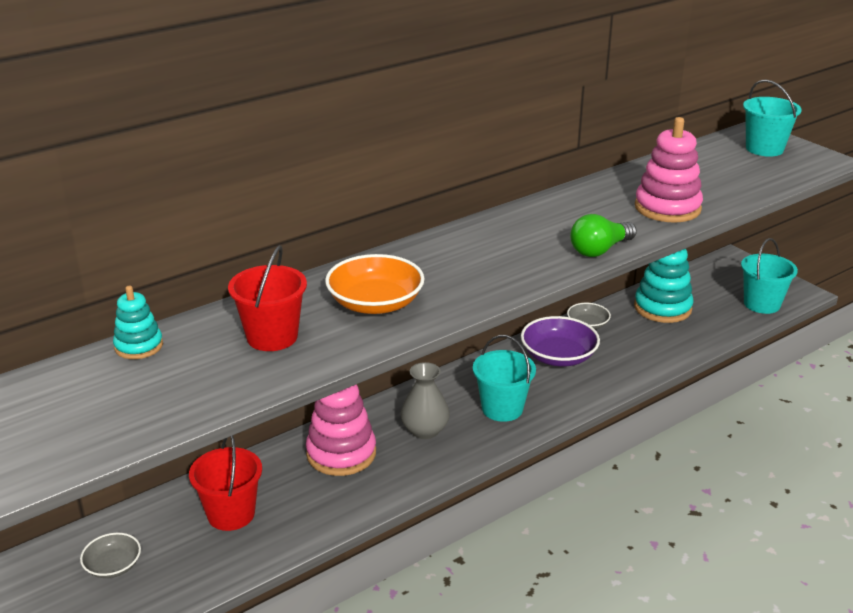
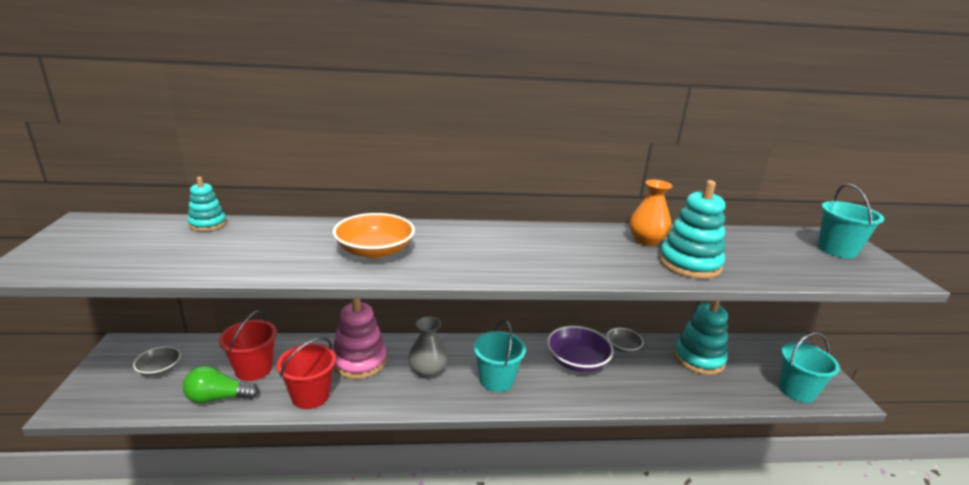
camera: 30 degrees right, 5 degrees down
red bucket [228,245,307,351] -> red bucket moved to [277,337,336,409]
green light bulb [570,214,637,257] -> green light bulb moved to [183,366,259,403]
pink stacking toy [635,117,703,223] -> turquoise stacking toy [659,180,725,279]
none -> orange vase [629,180,673,246]

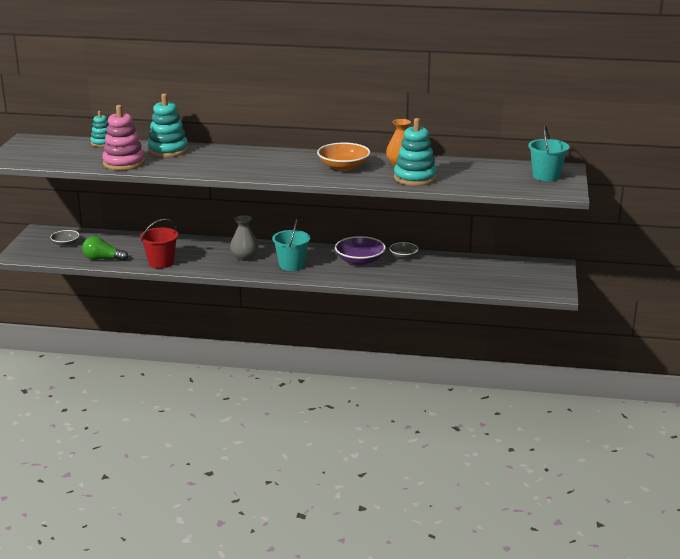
camera: 15 degrees right, 0 degrees up
red bucket [219,310,277,381] -> none
orange bowl [333,213,415,258] -> orange bowl moved to [317,142,371,171]
pink stacking toy [333,299,387,379] -> pink stacking toy moved to [102,105,145,170]
turquoise stacking toy [673,301,728,375] -> turquoise stacking toy moved to [147,93,188,157]
turquoise bucket [779,332,840,403] -> none

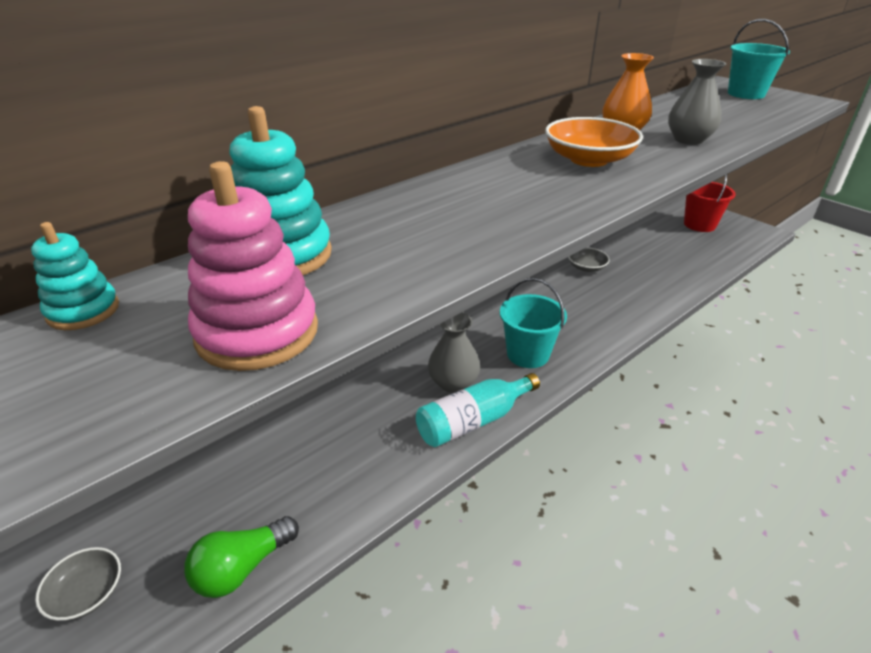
camera: 50 degrees left, 10 degrees up
red bucket [140,219,178,268] -> red bucket moved to [684,174,736,232]
purple bowl [335,236,386,265] -> none
turquoise stacking toy [394,118,437,186] -> grey vase [668,59,726,145]
none -> turquoise bottle [416,373,540,447]

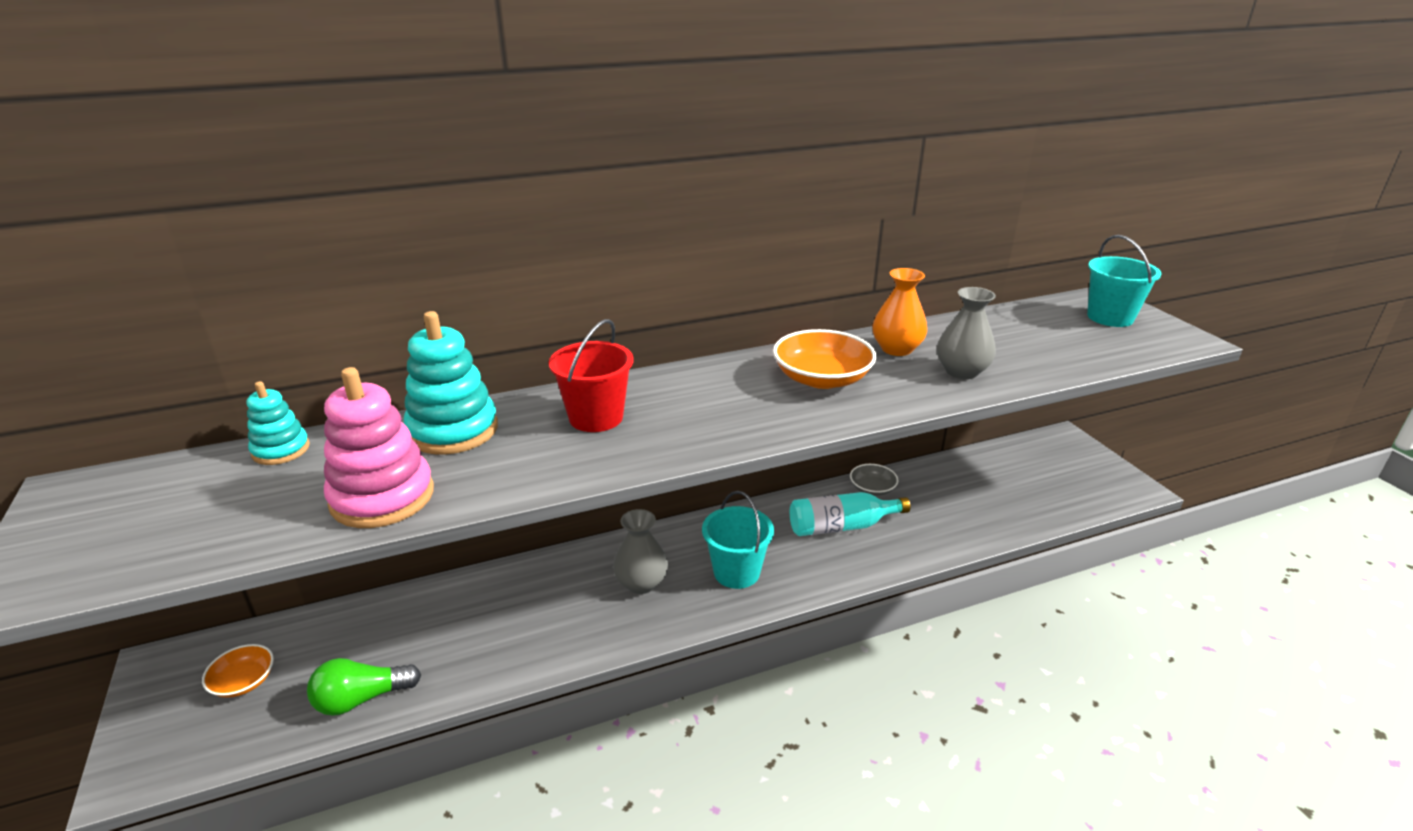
camera: 20 degrees right, 5 degrees down
grey bowl [35,547,121,621] -> orange bowl [202,644,274,698]
turquoise bottle [416,373,540,447] -> turquoise bottle moved to [790,492,911,536]
red bucket [684,174,736,232] -> red bucket moved to [549,319,633,432]

